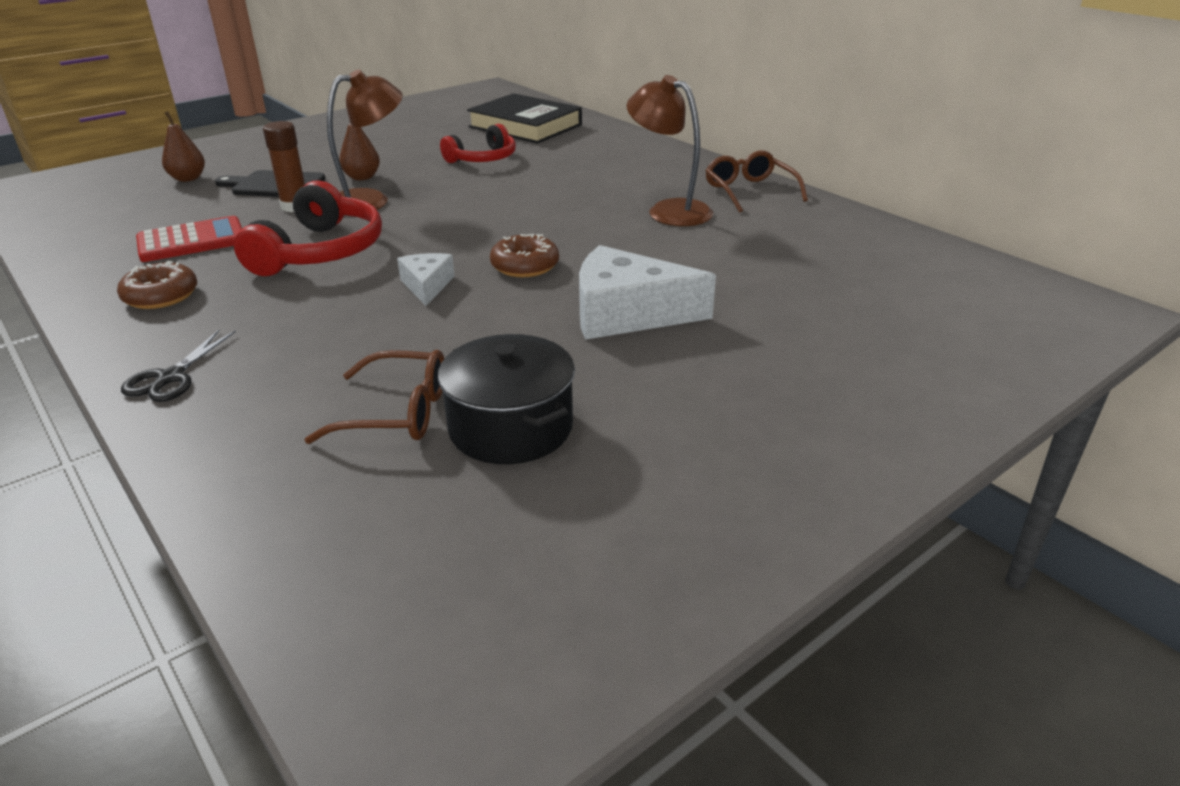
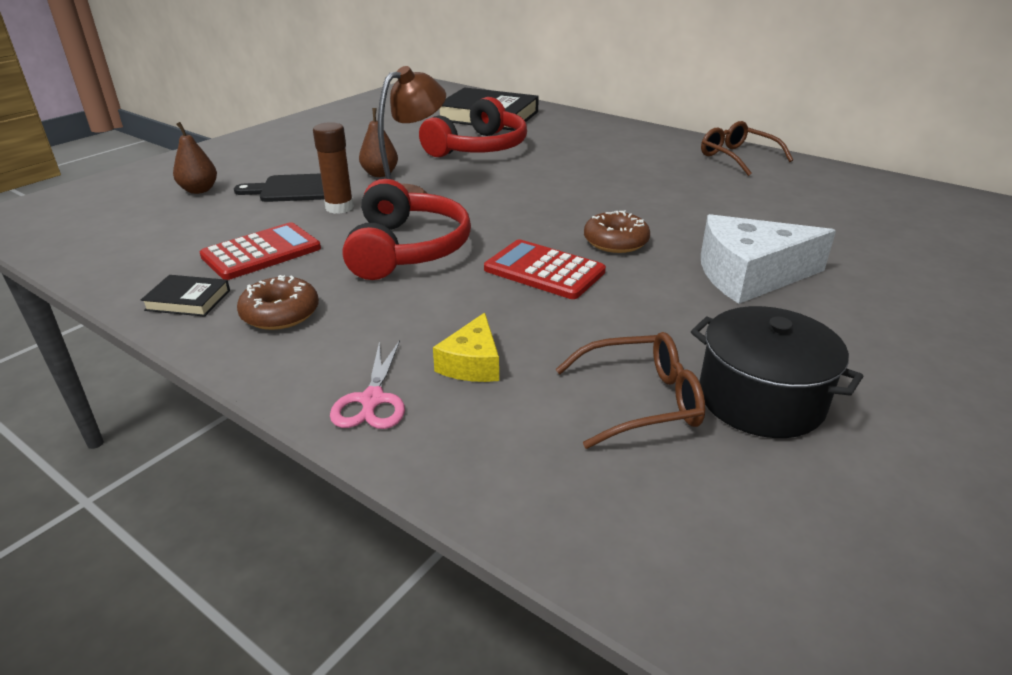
camera: 15 degrees left, 0 degrees up
black scissors [121,330,236,402] -> pink scissors [330,340,405,429]
white cheese [397,253,455,306] -> red calculator [484,239,606,299]
red headphones [440,124,516,163] -> red headphones [419,97,527,157], size x1.53
brown lamp [627,75,713,226] -> none
none -> black book [141,275,230,317]
none -> yellow cheese [433,313,499,382]

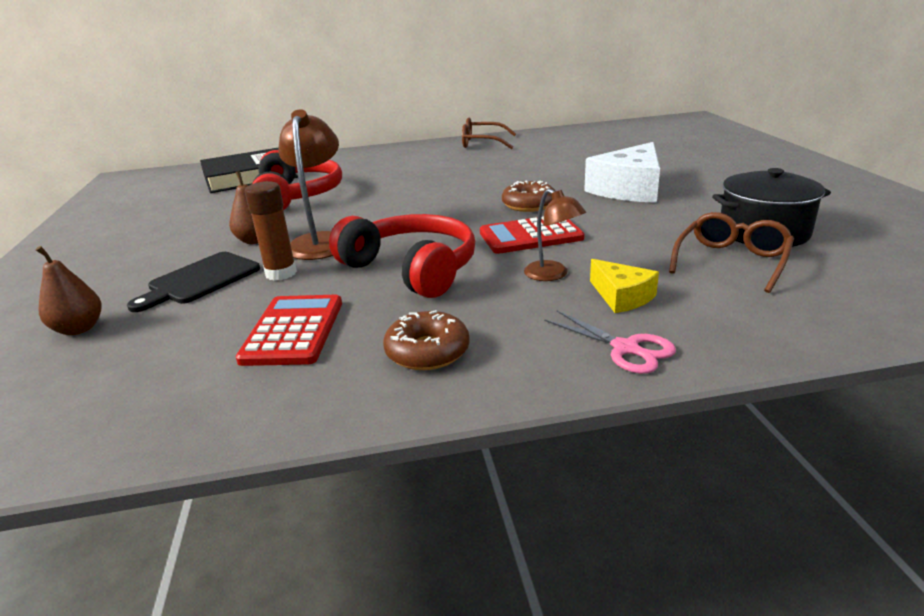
camera: 45 degrees left, 5 degrees down
black book [141,275,230,317] -> none
none -> brown lamp [524,189,586,281]

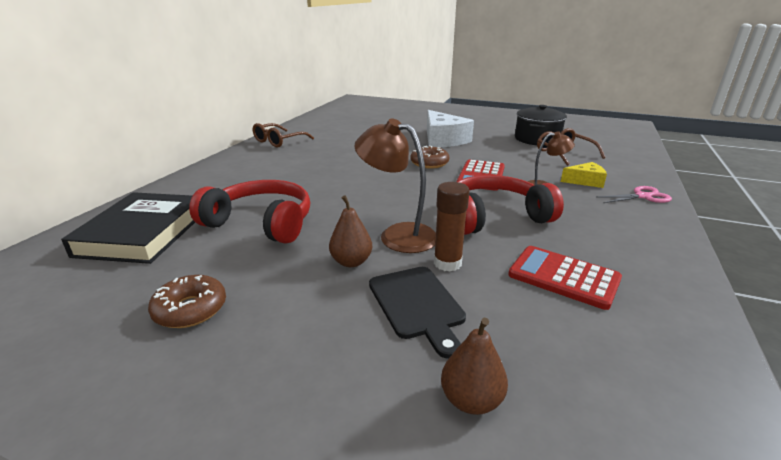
camera: 60 degrees left, 0 degrees up
brown donut [383,310,470,370] -> brown donut moved to [148,275,226,328]

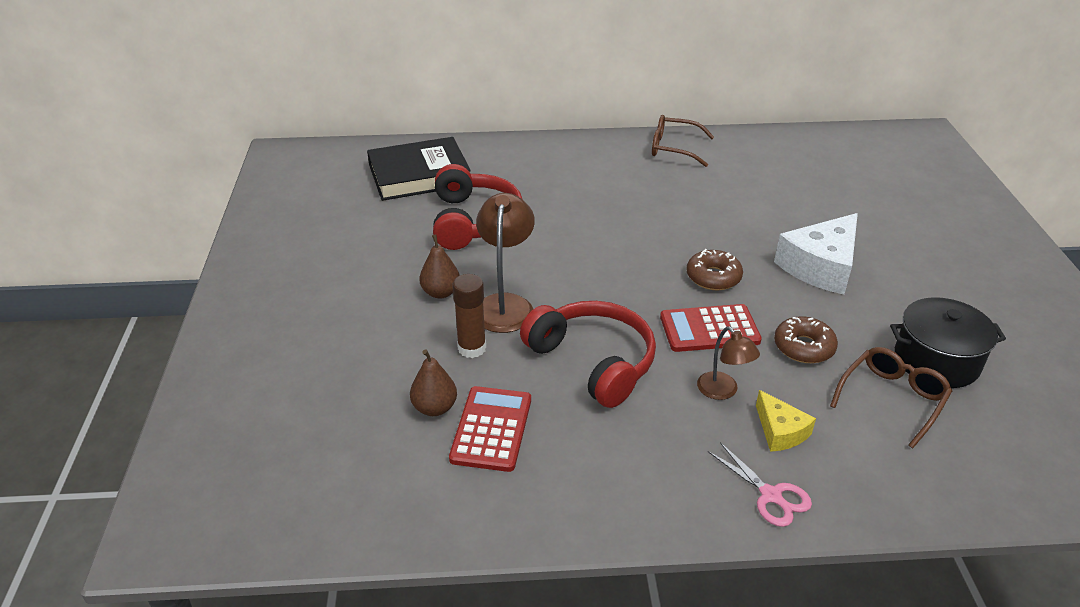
camera: 65 degrees right, 10 degrees up
brown donut [148,275,226,328] -> brown donut moved to [774,316,838,363]
black cutting board [369,267,466,359] -> none
brown pear [441,318,508,415] -> brown pear moved to [410,349,457,416]

